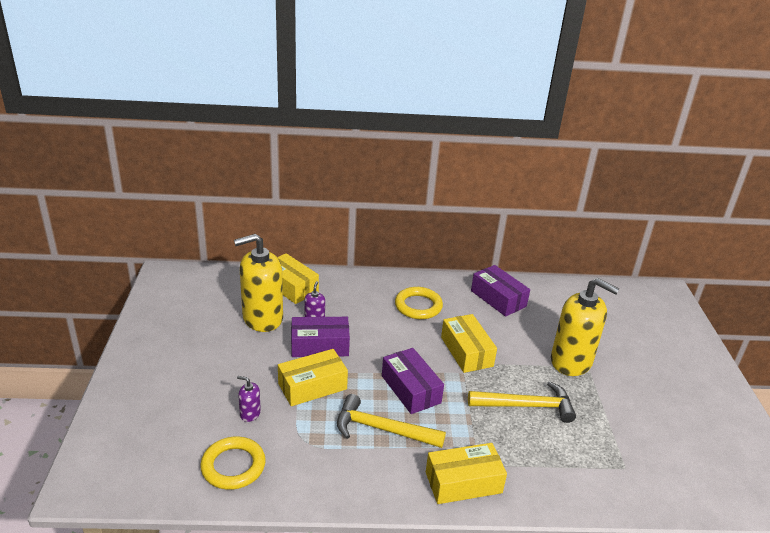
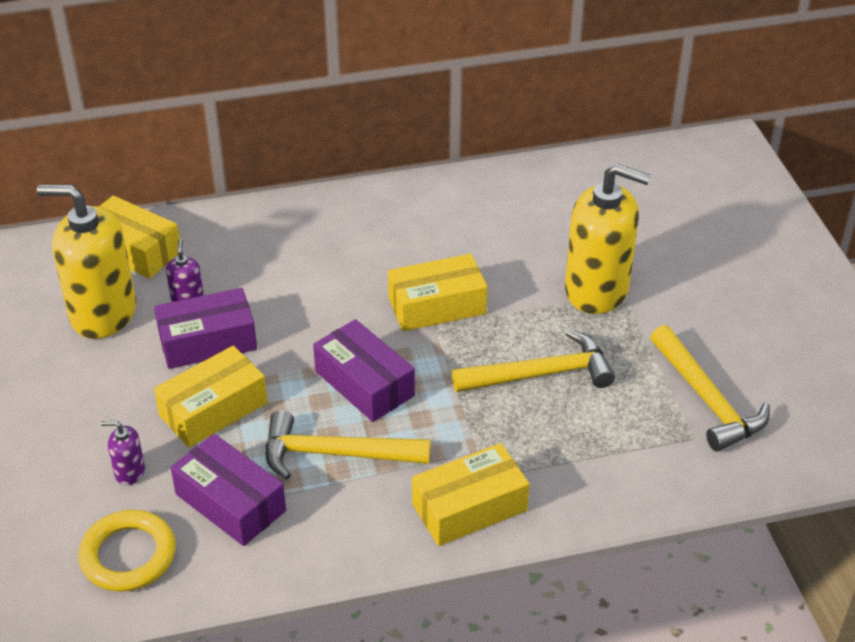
camera: 10 degrees left, 10 degrees up
yellow soap dispenser [234,234,283,332] -> yellow soap dispenser turned 45 degrees clockwise [37,185,136,339]
yellow ring [395,287,443,319] -> none
yellow box [441,314,497,373] -> yellow box turned 75 degrees counterclockwise [388,254,487,331]
purple box [471,265,530,317] -> purple box moved to [170,434,286,546]
none -> yellow hammer [650,325,770,452]

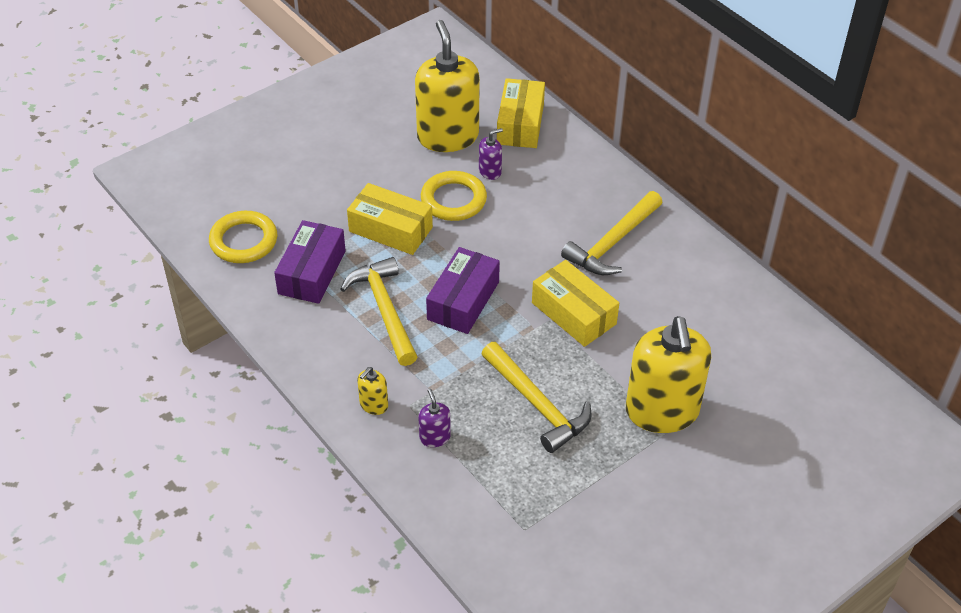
camera: 65 degrees right, 5 degrees up
purple soap dispenser [101,421,145,485] -> purple soap dispenser moved to [418,389,451,447]
purple box [154,288,257,369] -> yellow ring [421,171,487,221]
yellow box [412,443,529,546] -> yellow soap dispenser [357,367,388,415]
yellow hammer [650,325,770,452] -> yellow hammer moved to [561,191,663,275]

